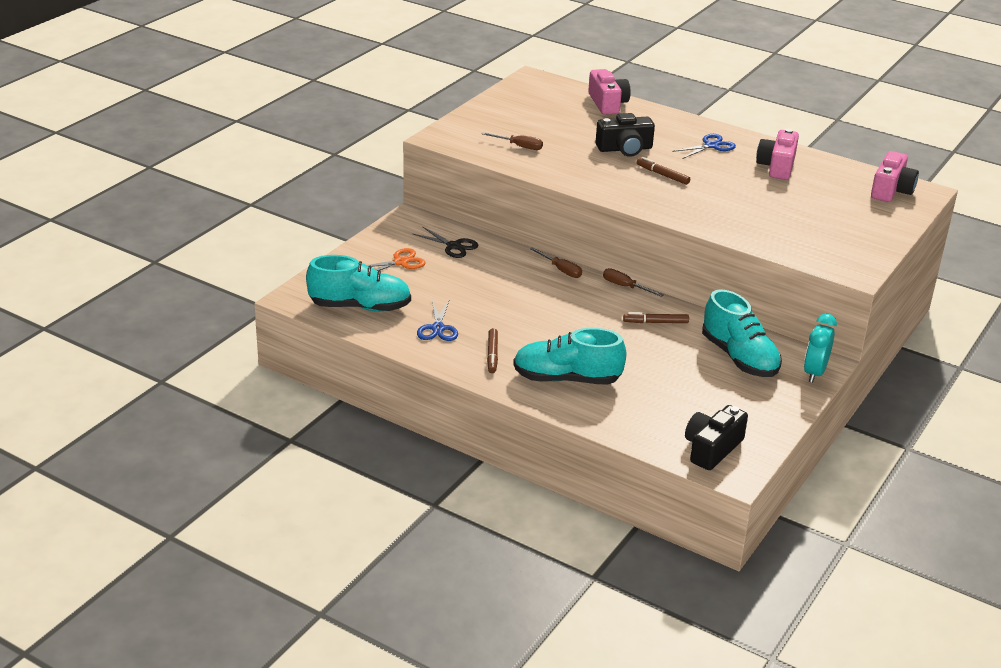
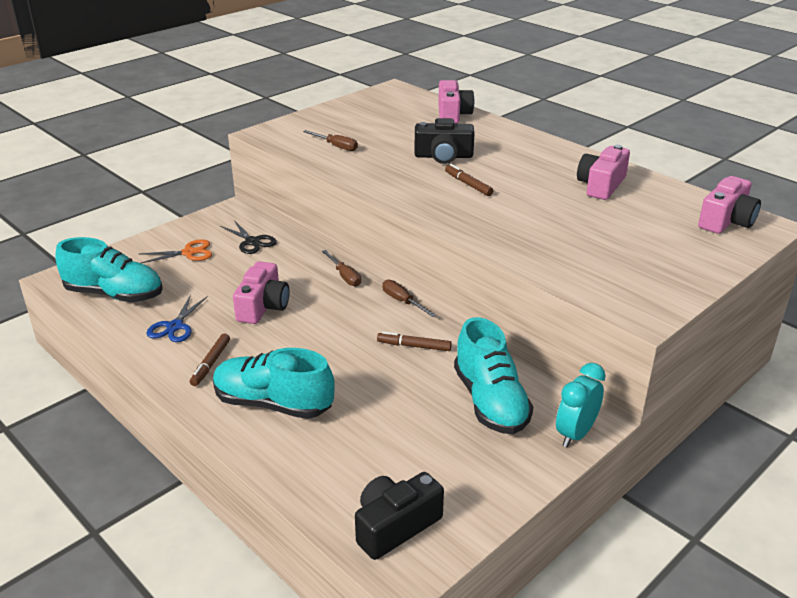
camera: 15 degrees right, 0 degrees up
blue scissors [672,134,736,159] -> none
none -> pink camera [233,261,289,324]

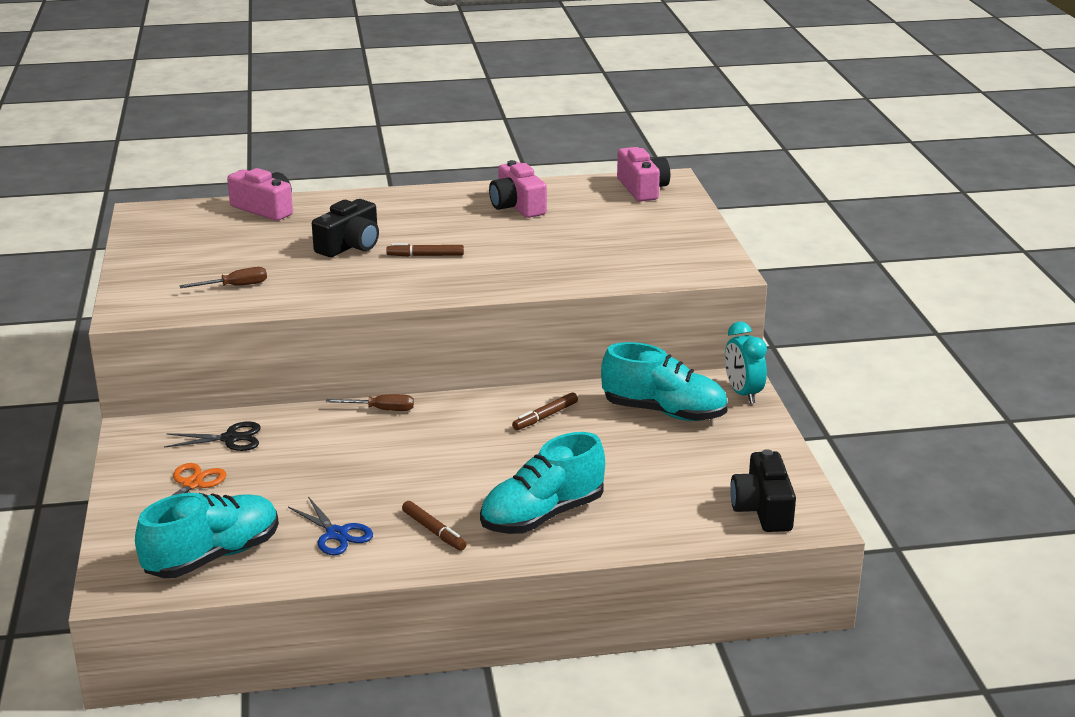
camera: 55 degrees left, 5 degrees down
pink camera [233,261,289,324] -> none
brown screwdriver [382,280,436,317] -> none

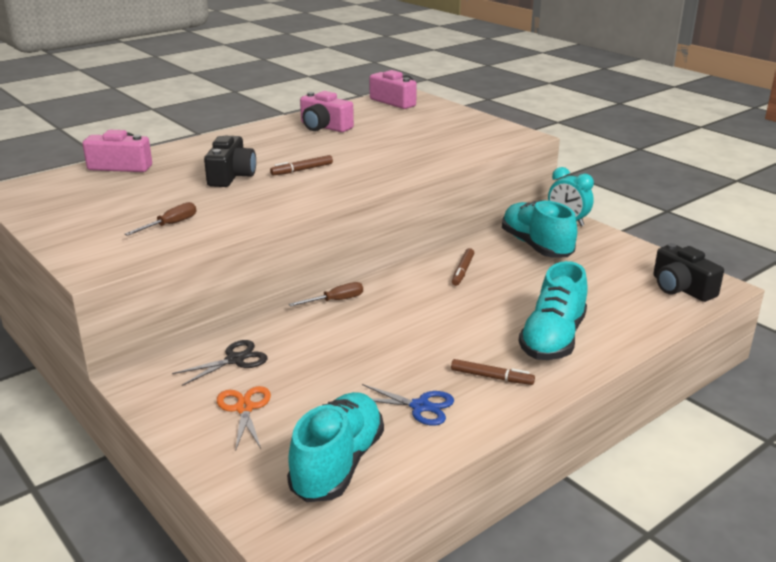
camera: 30 degrees left, 0 degrees up
turquoise shoe [601,342,728,421] -> turquoise shoe turned 105 degrees counterclockwise [502,200,577,257]

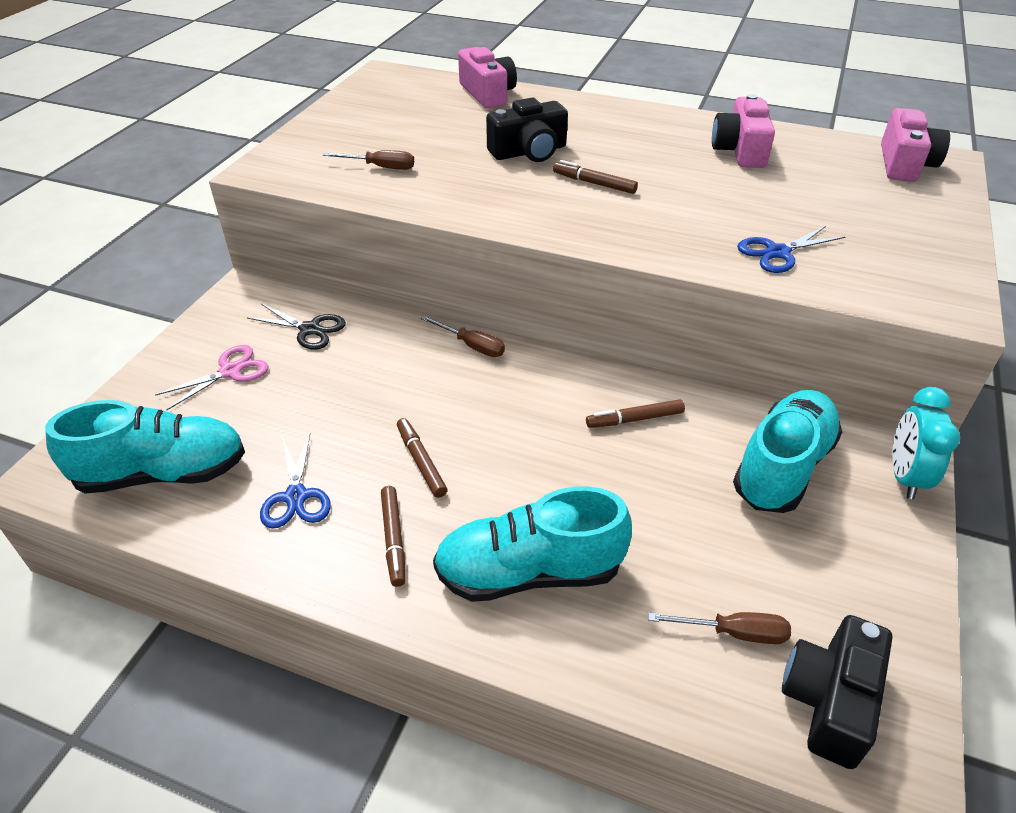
camera: 60 degrees right, 15 degrees up
orange scissors [217,386,271,452] -> pink scissors [155,345,268,410]
none -> brown marker [397,418,447,498]
none -> brown screwdriver [648,612,791,644]
none -> blue scissors [737,226,845,273]

